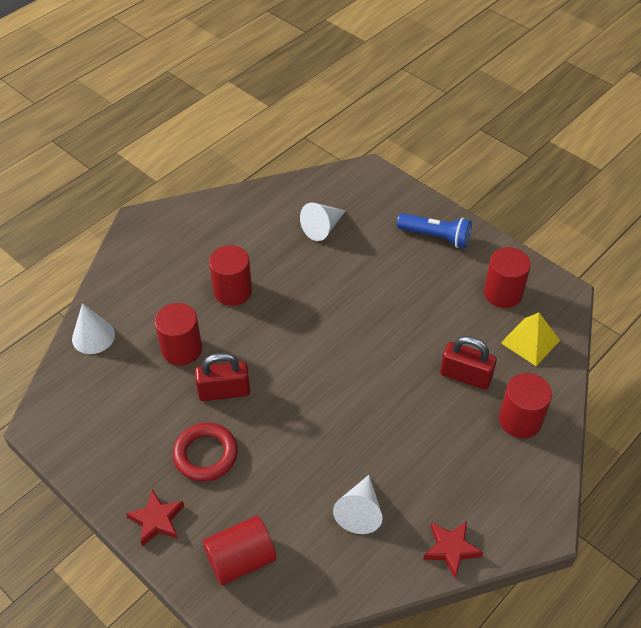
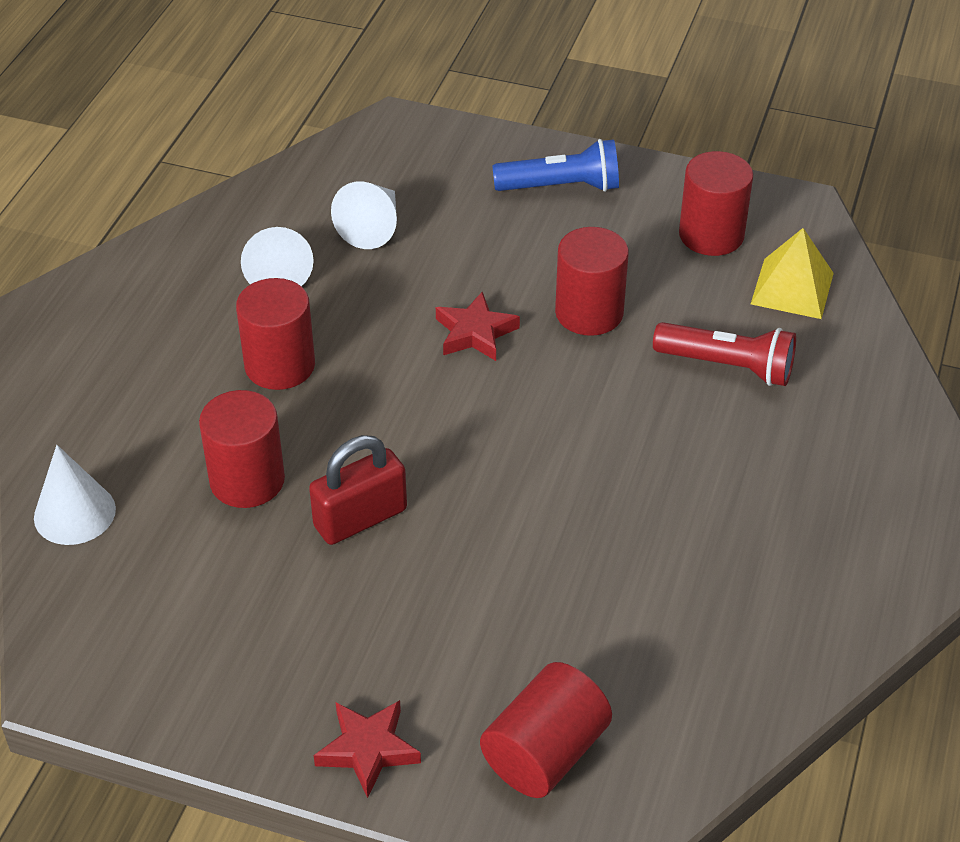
camera: 25 degrees left, 5 degrees down
red ring [173,423,238,481] -> none
white cone [333,475,382,534] -> white cone moved to [241,227,314,286]
red star [423,521,483,578] -> red star moved to [436,292,520,361]
red padlock [440,336,497,390] -> red flashlight [653,322,796,386]
red cylinder [499,373,552,438] -> red cylinder moved to [555,227,629,336]

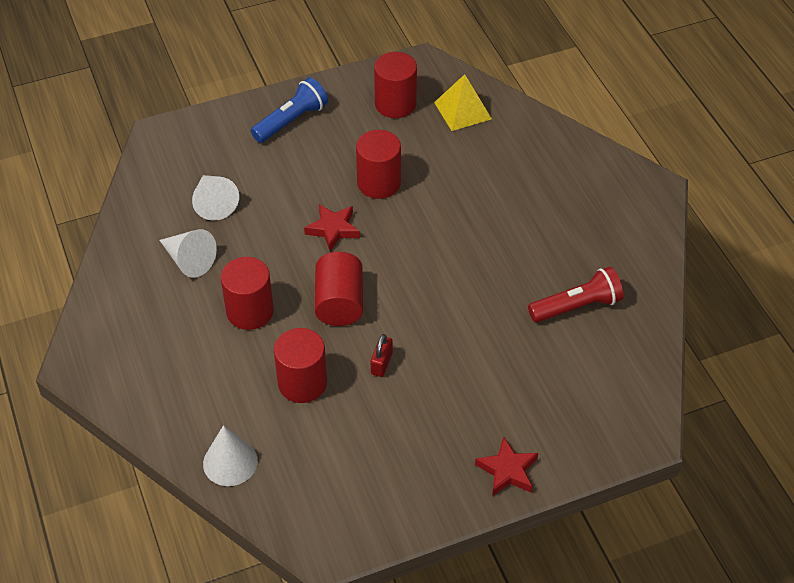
camera: 40 degrees left, 5 degrees up
red padlock [309,435,407,545] -> red padlock [371,334,393,377], size x0.57
red cylinder [480,662,612,798] -> red cylinder moved to [315,252,363,326]
red flashlight [653,322,796,386] -> red flashlight moved to [528,267,623,322]

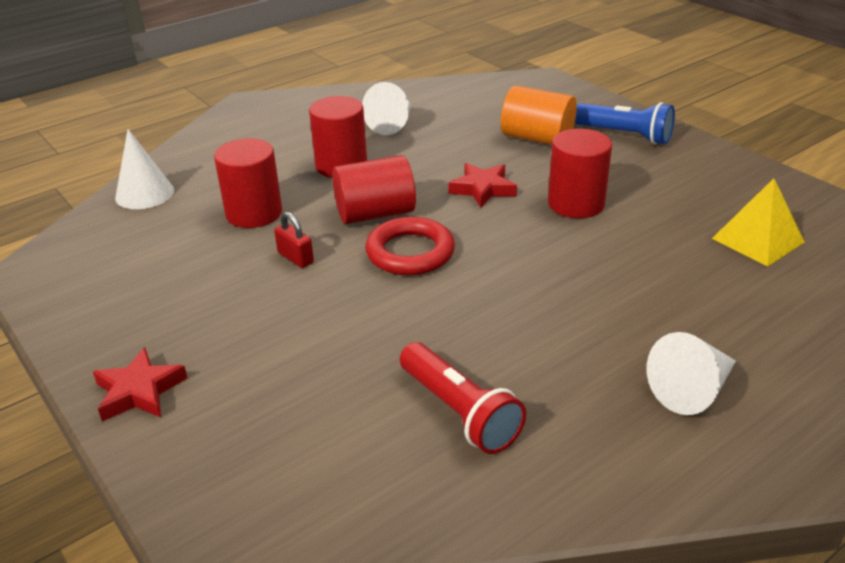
camera: 75 degrees right, 15 degrees down
white cone [192,175,239,221] -> white cone moved to [647,332,736,415]
red padlock [371,334,393,377] -> red padlock turned 45 degrees clockwise [274,212,314,268]
red cylinder [374,52,417,118] -> none
none -> red ring [365,217,455,276]
none -> orange cylinder [501,86,577,145]

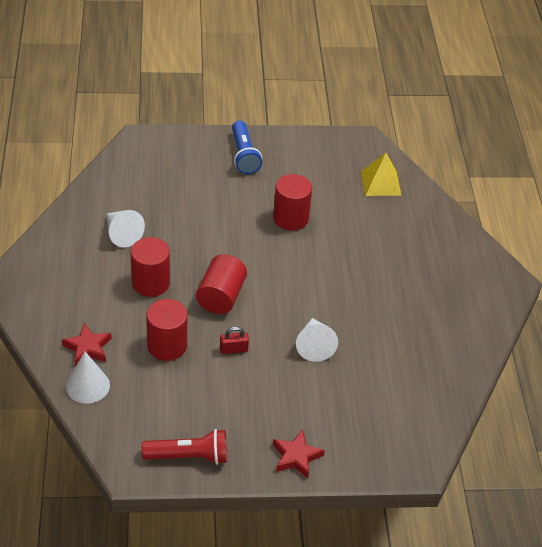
camera: 60 degrees left, 10 degrees up
red ring [365,217,455,276] -> none
red flashlight [400,342,526,454] -> red flashlight moved to [142,429,227,465]
red star [448,163,517,208] -> red star moved to [62,323,112,366]
orange cylinder [501,86,577,145] -> none
blue flashlight [575,102,675,145] -> blue flashlight turned 105 degrees clockwise [232,120,262,174]
white cone [647,332,736,415] -> white cone moved to [296,318,338,362]

